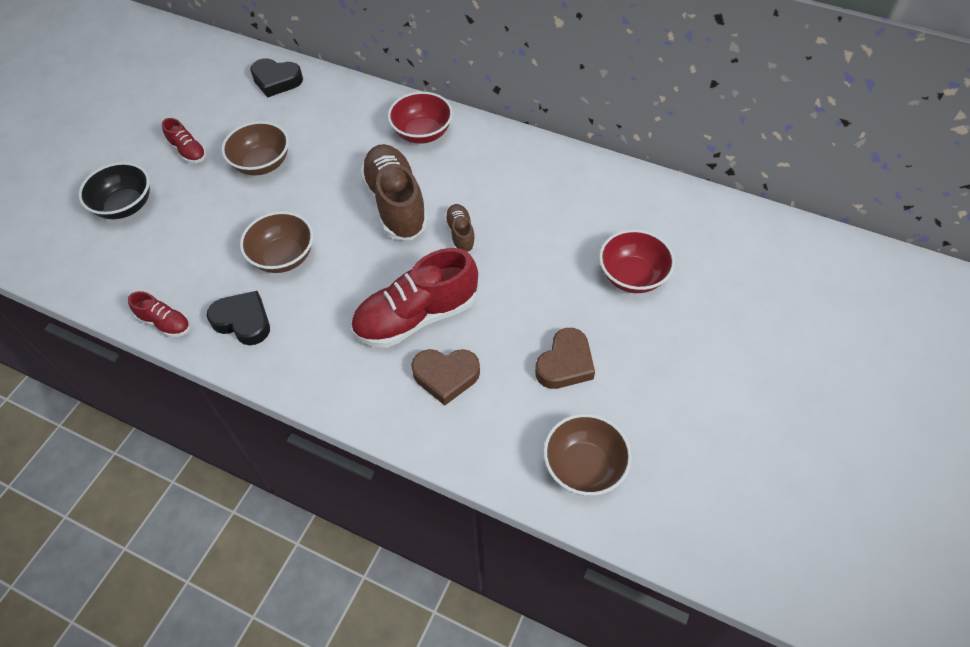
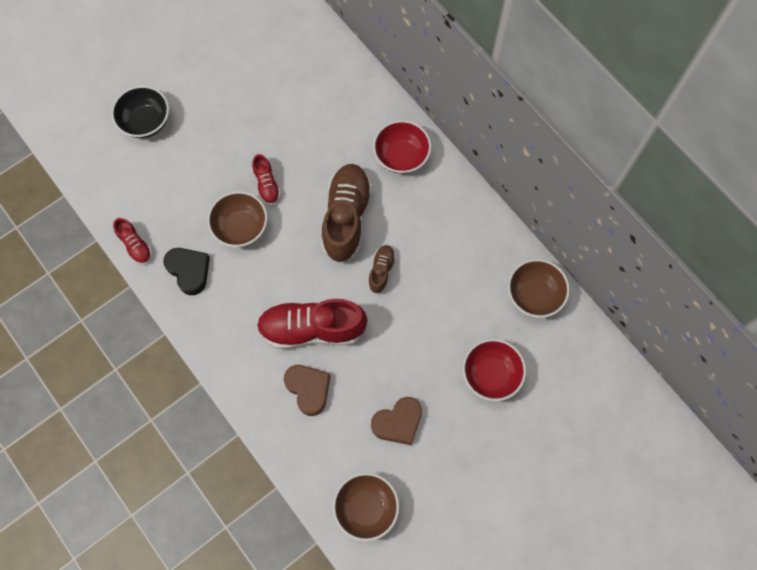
camera: 25 degrees right, 15 degrees up
red shoe [162,118,206,163] -> red shoe moved to [252,154,281,205]
brown bowl [222,121,289,175] -> brown bowl moved to [508,259,570,318]
black heart [250,58,303,97] -> none
brown heart [411,349,480,405] -> brown heart turned 150 degrees counterclockwise [284,365,330,416]

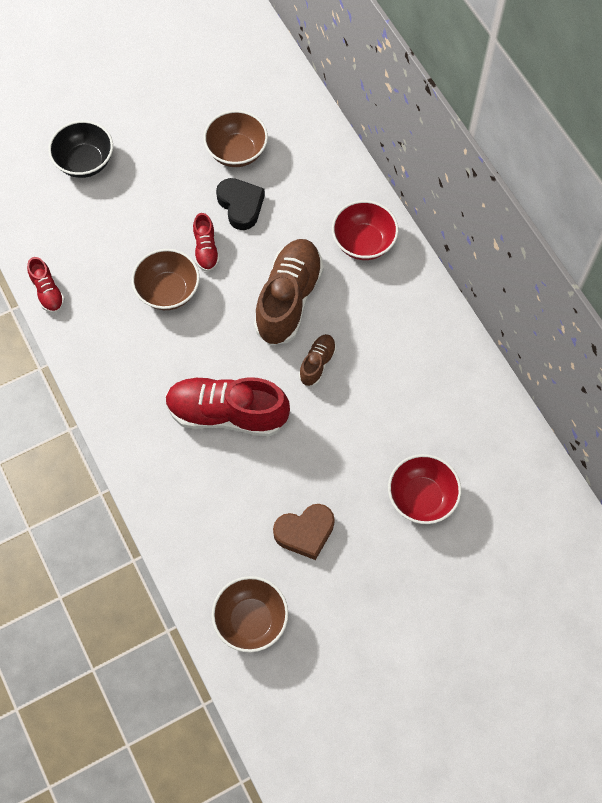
camera: 10 degrees right, 5 degrees down
black heart [164,248,210,295] -> black heart moved to [216,178,265,230]
brown heart [284,365,330,416] -> none
brown bowl [508,259,570,318] -> brown bowl moved to [204,110,268,167]

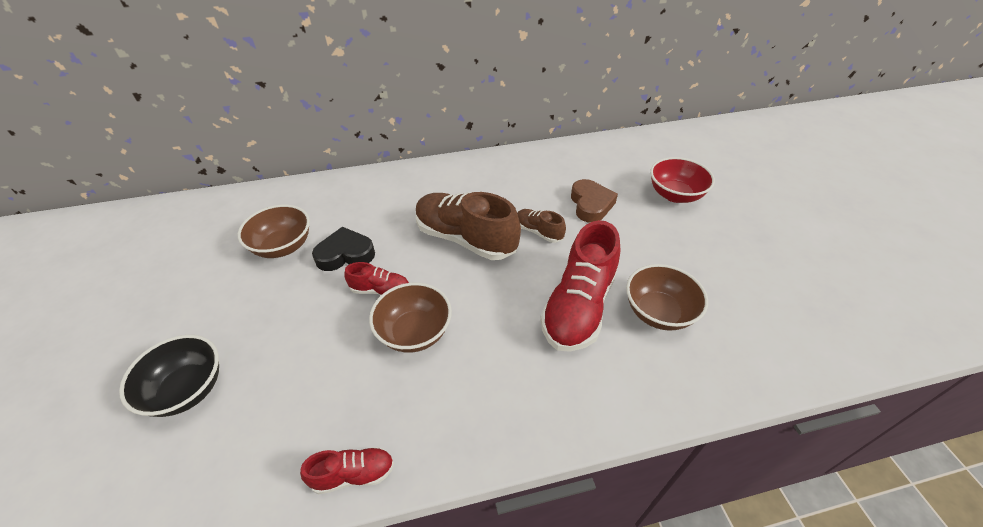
camera: 75 degrees left, 20 degrees down
brown bowl [212,576,288,652] -> brown bowl moved to [626,264,708,331]
brown heart [273,504,335,560] -> brown heart moved to [571,179,618,222]
red bowl [332,200,399,260] -> none

